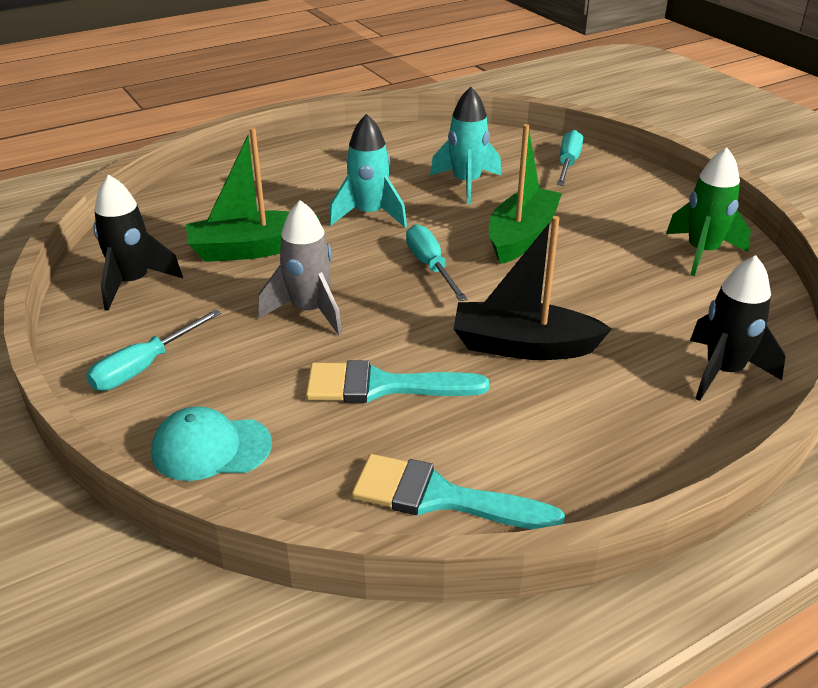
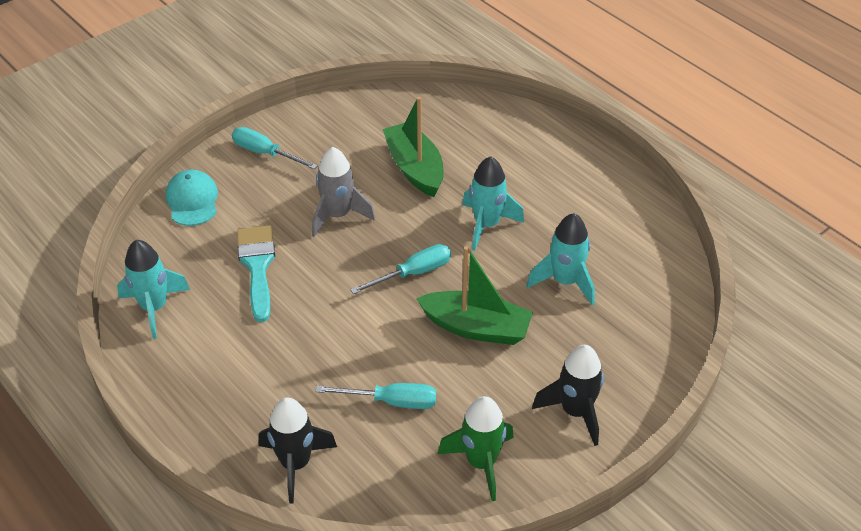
camera: 80 degrees right, 10 degrees up
black rocket [93,174,183,311] -> black rocket moved to [532,345,604,446]
turquoise brush [352,454,565,529] -> turquoise rocket [117,240,190,339]
black boat [453,216,612,360] -> none
turquoise screwdriver [557,130,583,186] -> turquoise screwdriver moved to [315,383,436,409]

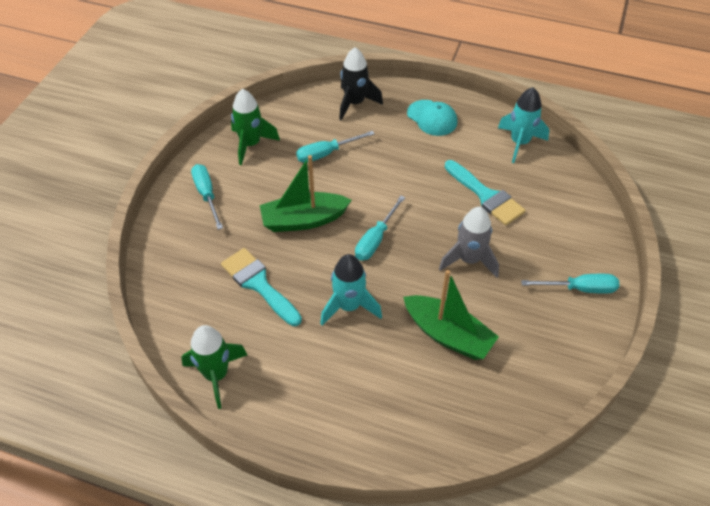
camera: 150 degrees right, 5 degrees up
turquoise cap [165,170,218,226] -> turquoise cap moved to [407,100,457,136]
turquoise rocket [526,213,595,305] -> turquoise brush [221,248,302,326]
black rocket [532,345,604,446] -> turquoise screwdriver [191,164,223,230]
none -> green rocket [181,325,247,409]

